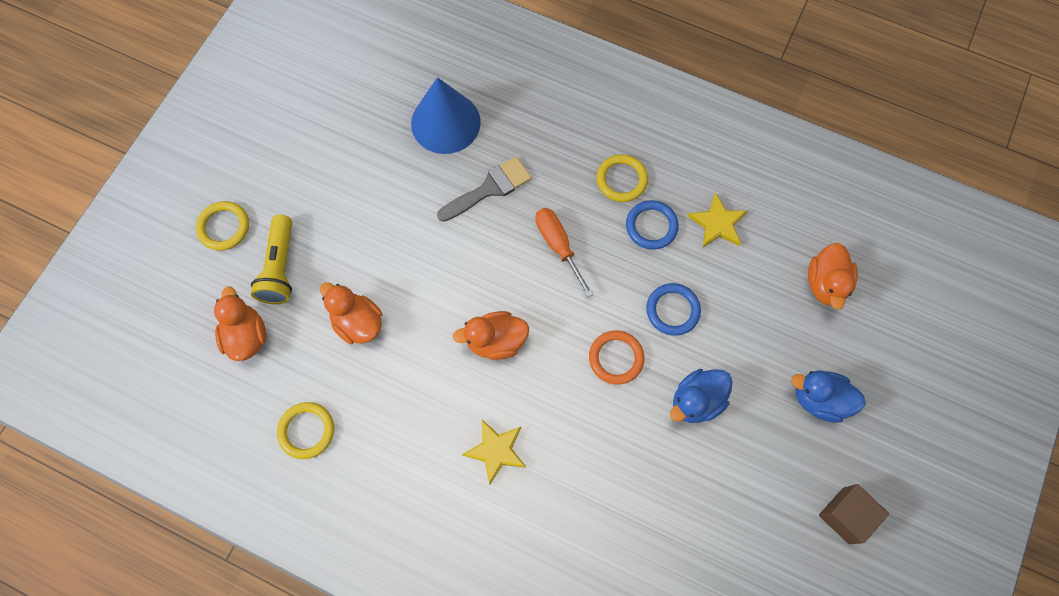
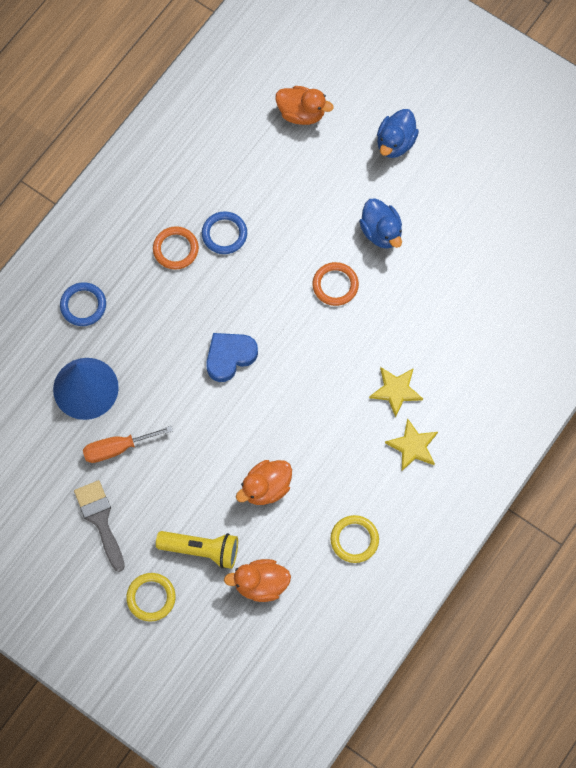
camera: 80 degrees left, 0 degrees up
grey brush [437,156,532,222] -> grey brush moved to [74,480,125,572]
orange duck [453,311,529,360] -> none
orange screwdriver [535,208,594,298] -> orange screwdriver moved to [83,426,173,463]
yellow ring [596,154,648,202] -> orange ring [153,226,199,270]
blue ring [646,283,701,335] -> blue ring moved to [60,282,106,326]
yellow star [688,193,747,248] -> yellow star moved to [385,418,438,471]
brown cube [819,484,889,544] -> none
none -> blue heart [206,333,258,382]

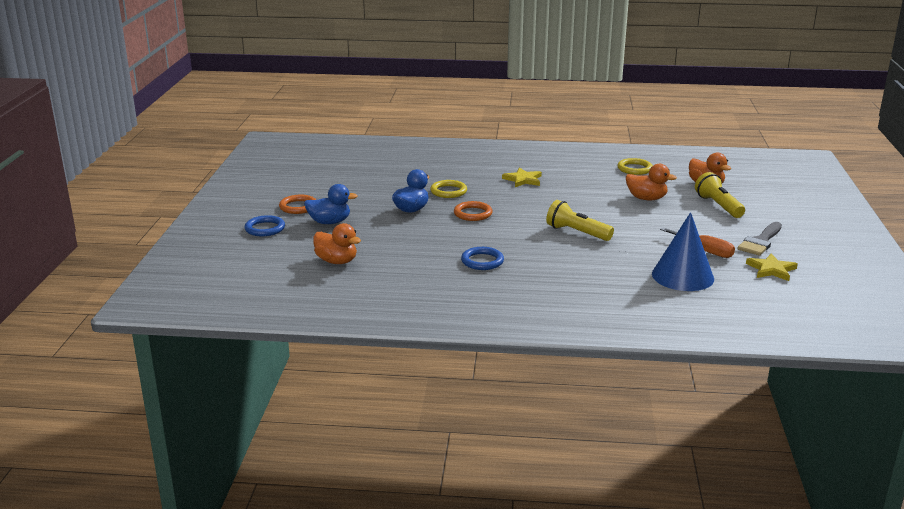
camera: 120 degrees left, 45 degrees down
blue ring [60,282,106,326] -> blue ring moved to [245,215,285,236]
yellow ring [126,573,176,622] -> yellow ring moved to [430,180,467,198]
orange ring [153,226,199,270] -> orange ring moved to [279,195,316,214]
blue heart [206,333,258,382] -> yellow flashlight [546,200,614,241]
orange duck [275,86,334,125] -> orange duck turned 135 degrees clockwise [313,223,361,264]
yellow star [385,418,438,471] -> yellow star moved to [746,253,798,281]

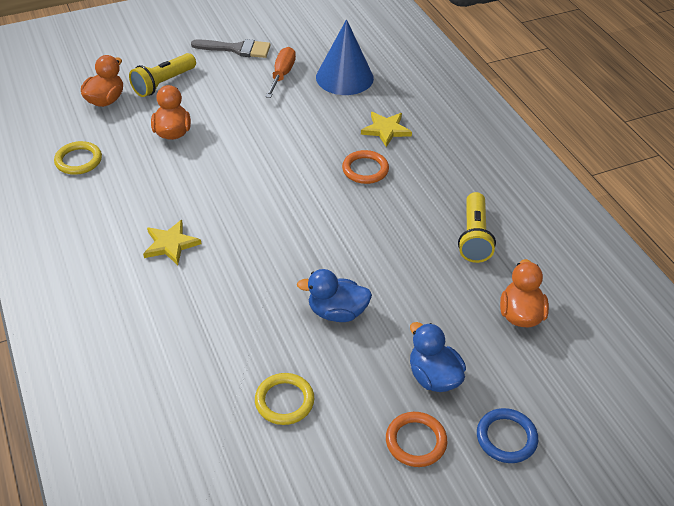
camera: 120 degrees left, 20 degrees up
yellow ring [430,180,467,198] -> yellow ring moved to [255,373,314,425]
orange ring [454,201,492,221] -> orange ring moved to [342,150,389,184]
blue ring [461,247,504,270] -> none
yellow flashlight [546,200,614,241] -> yellow flashlight moved to [458,192,496,263]
yellow star [746,253,798,281] -> yellow star moved to [361,112,412,147]

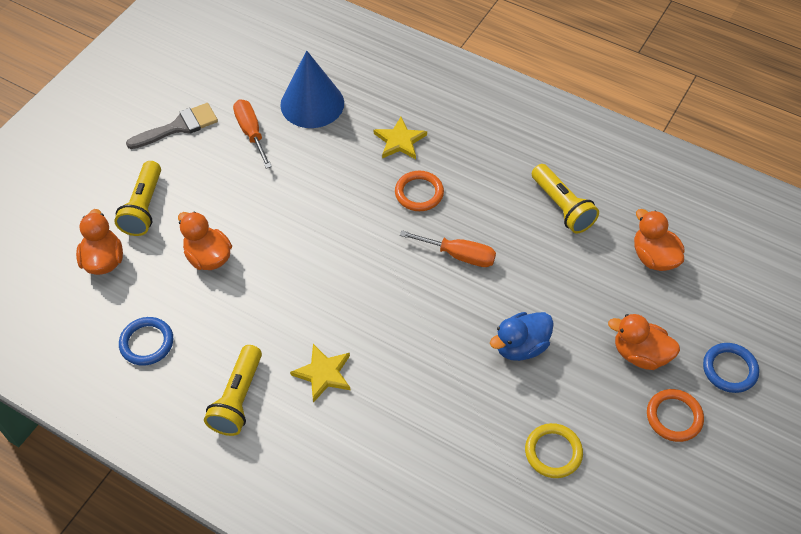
camera: 35 degrees left, 10 degrees up
yellow ring [54,141,102,175] -> blue ring [119,317,173,366]
blue duck [410,322,466,392] -> orange duck [608,314,680,370]
none -> yellow flashlight [204,345,262,436]
none -> orange screwdriver [400,230,496,267]

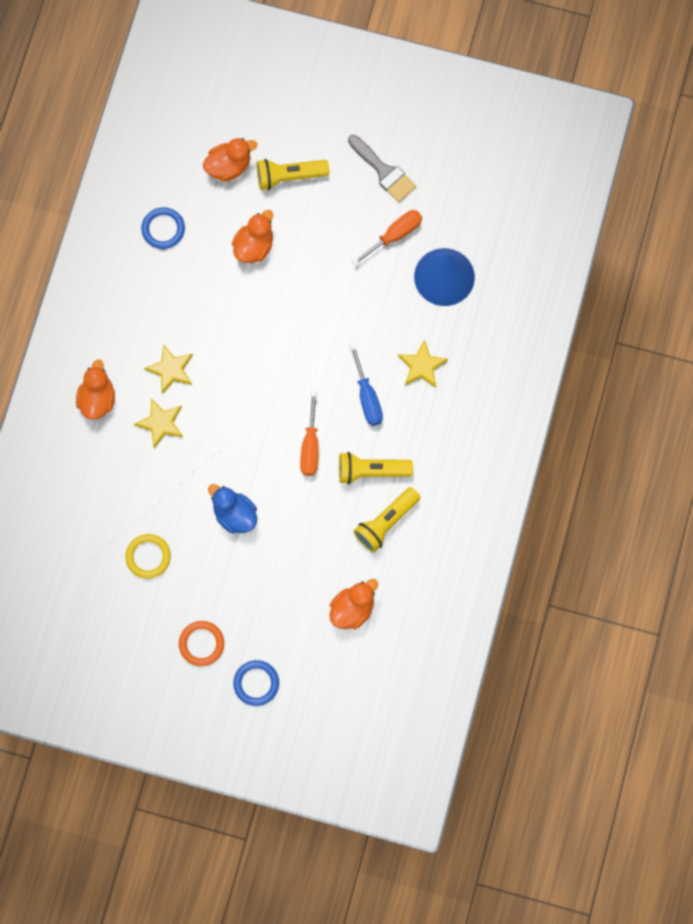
camera: 75 degrees right, 20 degrees up
yellow flashlight [204,345,262,436] -> yellow flashlight moved to [339,452,413,484]
orange ring [395,171,444,211] -> blue screwdriver [350,345,383,426]
orange duck [608,314,680,370] -> orange duck moved to [76,359,115,420]
none -> yellow star [134,399,183,448]

